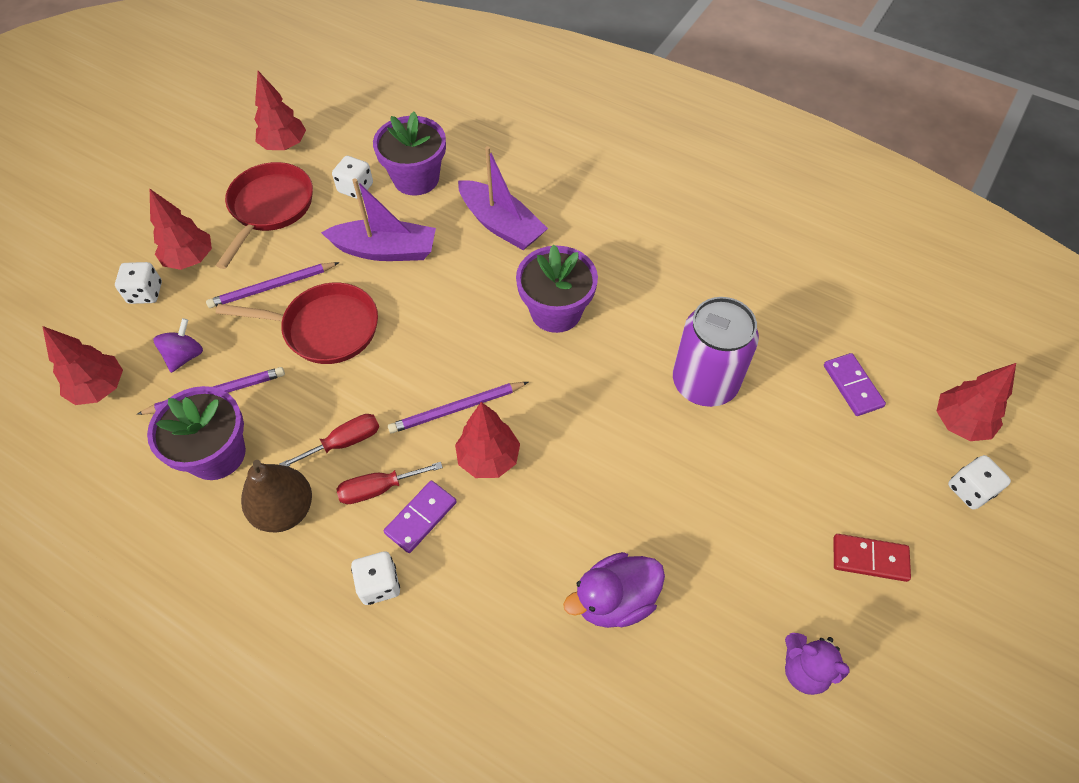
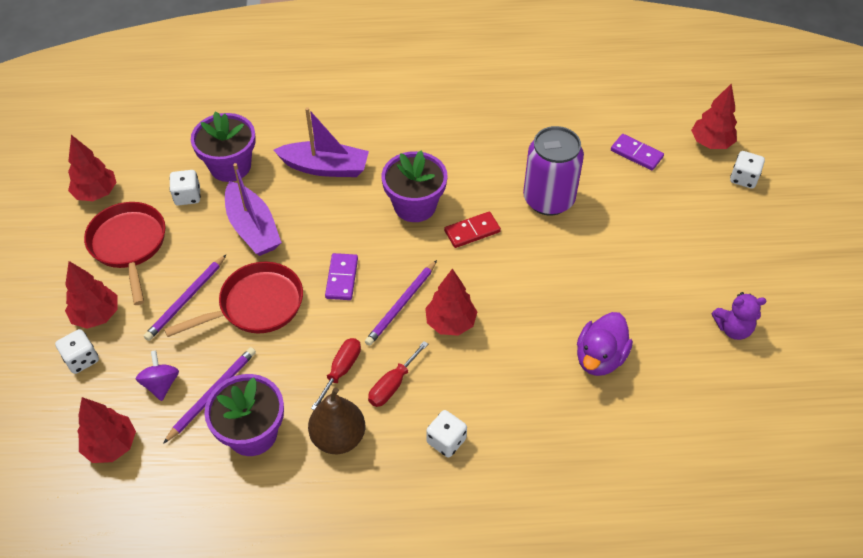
camera: 35 degrees left, 5 degrees down
purple boat [321,178,436,261] -> purple boat turned 90 degrees clockwise [225,163,282,256]
purple domino [384,480,457,553] -> purple domino moved to [325,253,358,300]
red domino [834,534,911,582] -> red domino moved to [444,212,501,248]

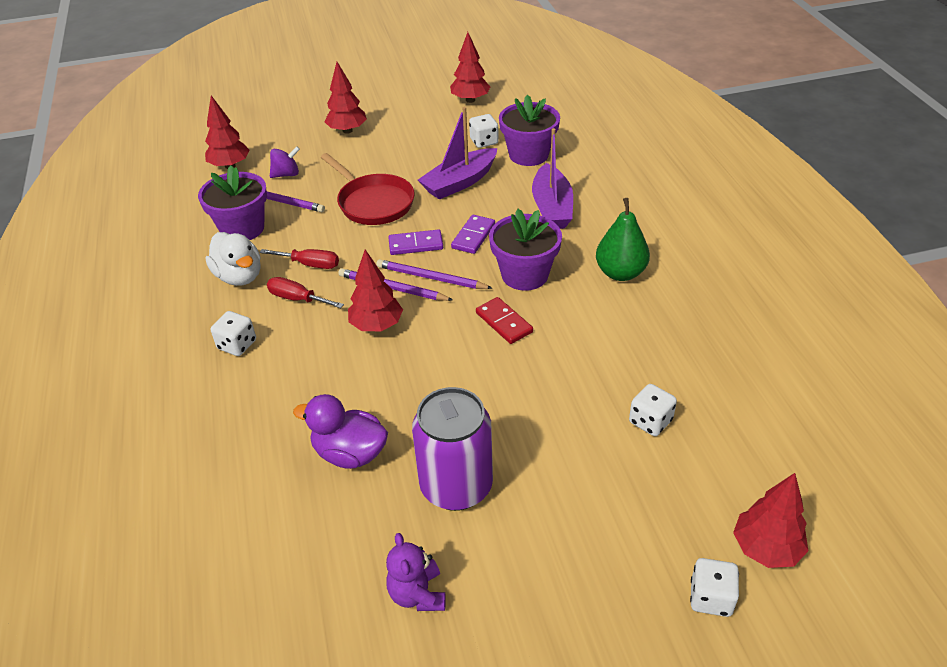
camera: 80 degrees right, 10 degrees down
white dice [55,329,99,374] -> white dice moved to [629,384,677,436]
red pan [84,202,166,305] -> none
purple pencil [144,254,227,341] -> purple pencil moved to [376,259,492,289]
brown pear [308,387,365,454] -> white duck [206,232,260,286]
purple can [523,126,584,216] -> purple can moved to [412,387,493,511]
purple domino [611,134,664,171] -> purple domino moved to [451,215,495,254]
none -> green pear [596,198,650,281]

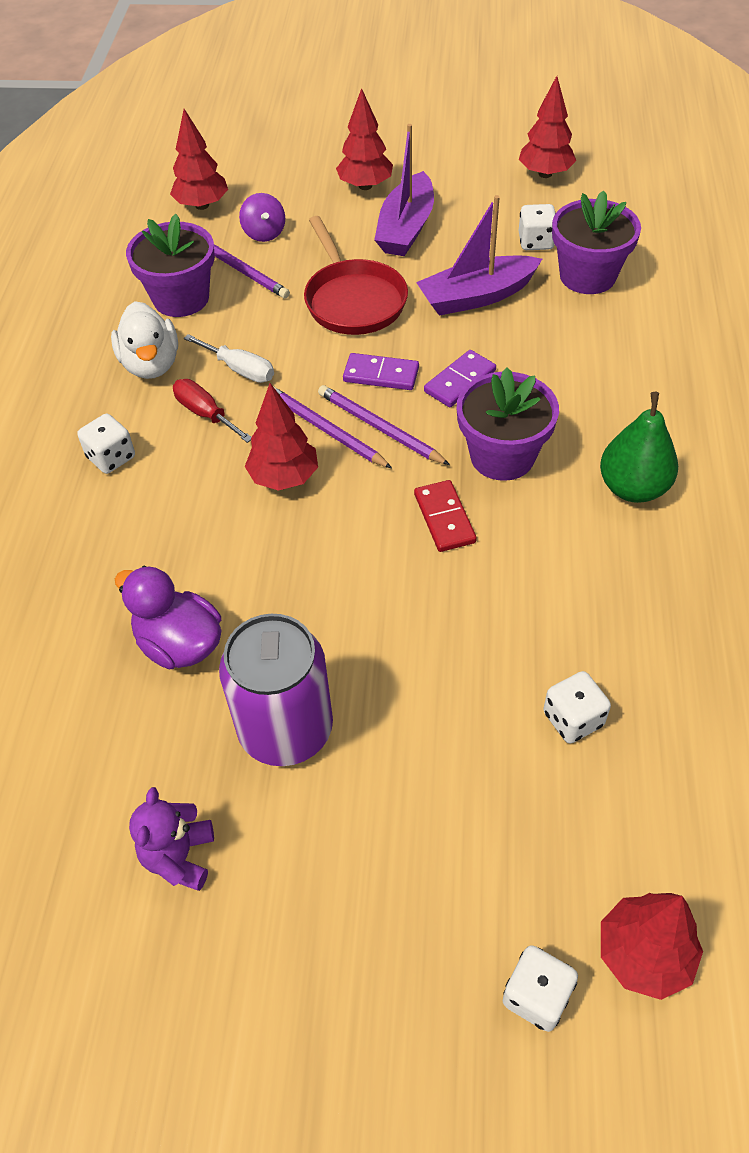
camera: 20 degrees right, 10 degrees up
red screwdriver [260,249,339,269] -> white screwdriver [184,334,274,383]
purple spinning top [270,146,300,178] -> purple spinning top turned 75 degrees clockwise [239,193,285,242]
purple boat [532,128,573,229] -> purple boat moved to [374,124,434,256]

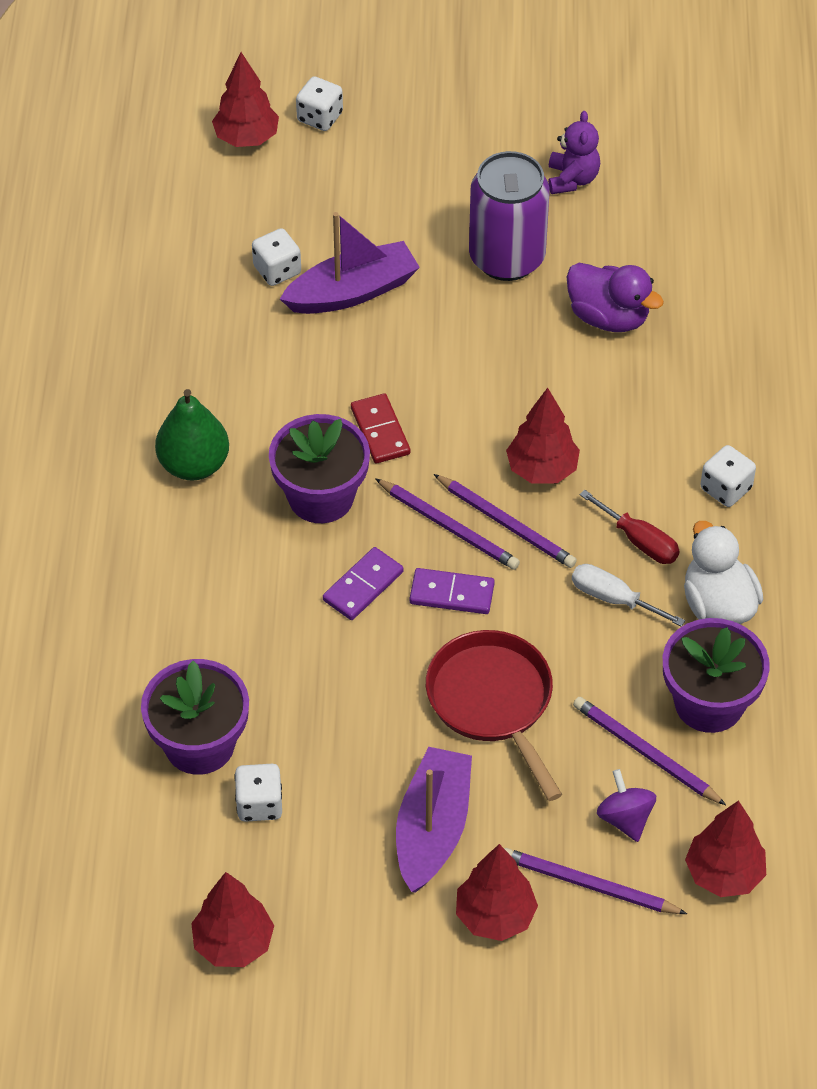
camera: 175 degrees right, 0 degrees up
purple boat [416,195,542,316] -> purple boat moved to [280,212,420,314]
none -> purple pencil [504,848,687,914]

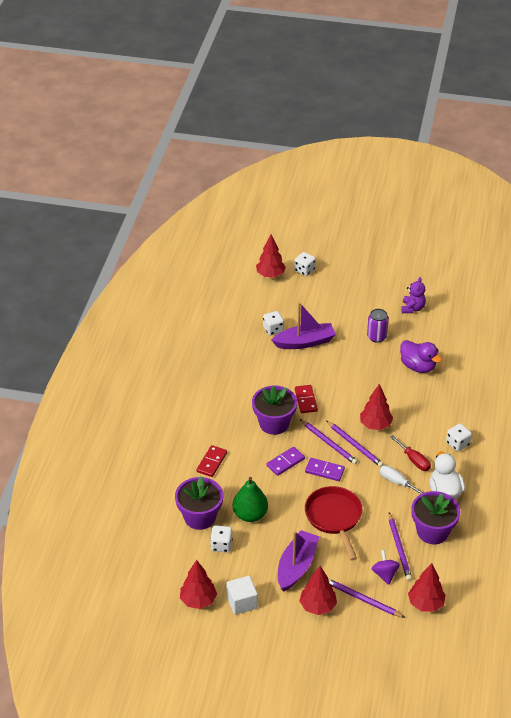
camera: 10 degrees right, 10 degrees down
green pear [155,389,229,481] -> green pear moved to [233,477,268,522]
purple can [469,151,550,281] -> purple can [367,309,389,343], size x0.58
purple pencil [573,697,726,805] -> purple pencil turned 150 degrees counterclockwise [389,513,412,581]
none -> red domino [196,445,227,477]
none -> white cube [226,576,258,615]

